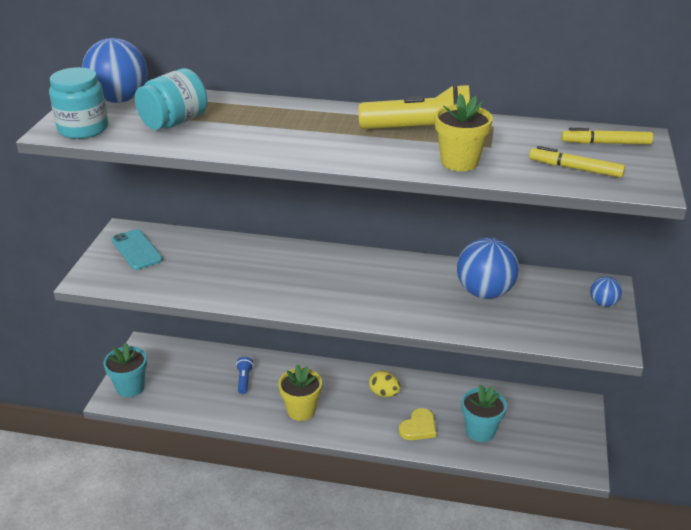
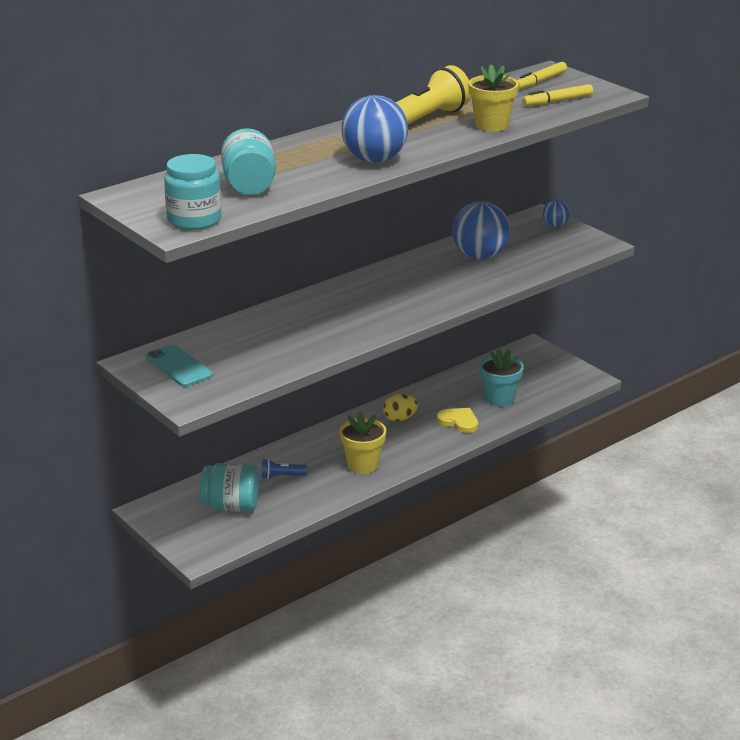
camera: 50 degrees left, 5 degrees down
blue ball [82,38,148,103] -> blue ball moved to [342,95,408,163]
turquoise flower pot [103,342,147,397] -> none
turquoise phone [112,229,163,270] -> turquoise phone turned 45 degrees clockwise [146,344,213,387]
blue flashlight [236,357,254,394] -> blue flashlight turned 45 degrees counterclockwise [262,459,307,479]
yellow heart [399,408,436,440] -> yellow heart turned 45 degrees counterclockwise [437,408,478,433]
none -> turquoise jar [200,463,259,512]

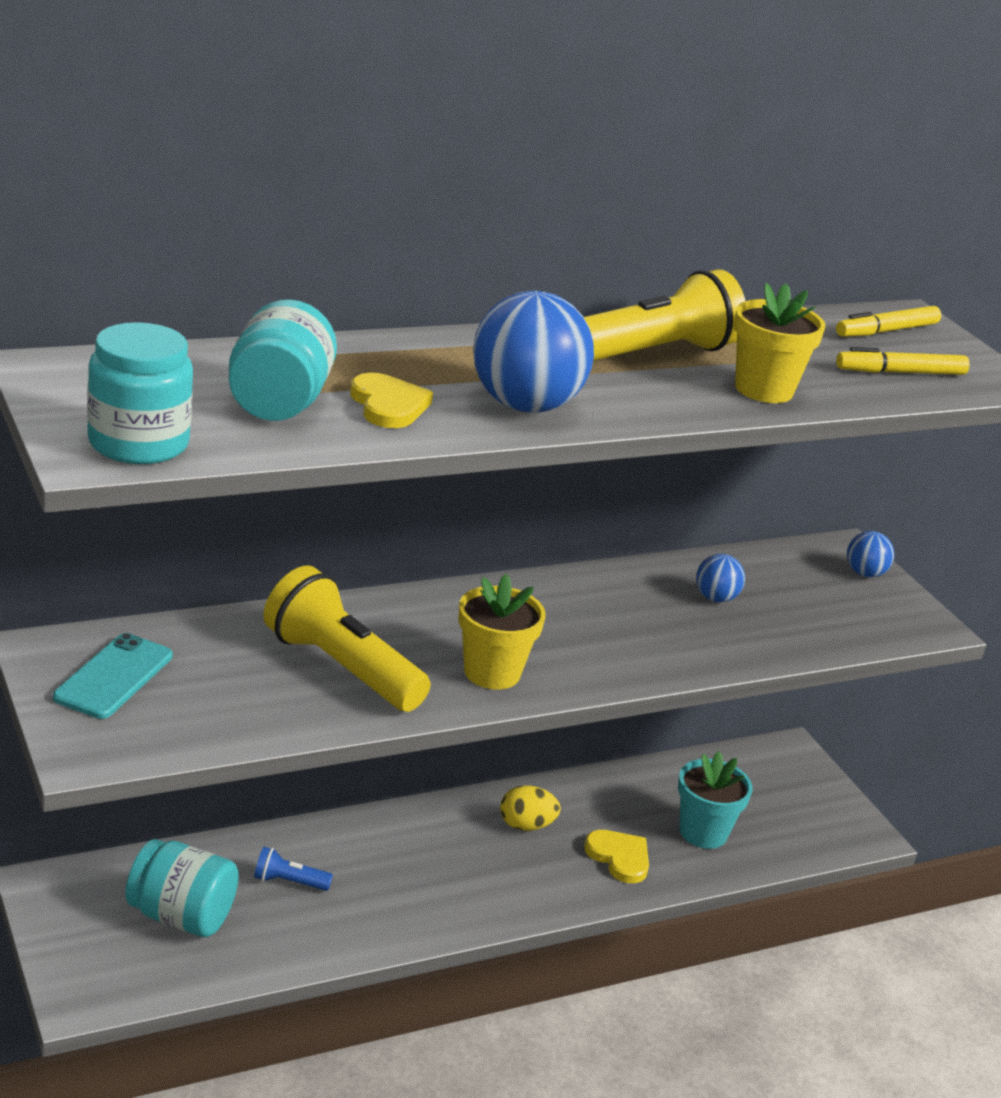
camera: 10 degrees right, 0 degrees up
turquoise phone [146,344,213,387] -> turquoise phone turned 45 degrees clockwise [53,633,173,719]
yellow flower pot [339,411,386,474] -> yellow flower pot moved to [458,574,546,690]
blue ball [452,201,510,259] -> blue ball [696,554,745,602], size x0.49
none -> yellow flashlight [263,565,431,712]
none -> yellow heart [350,373,433,428]

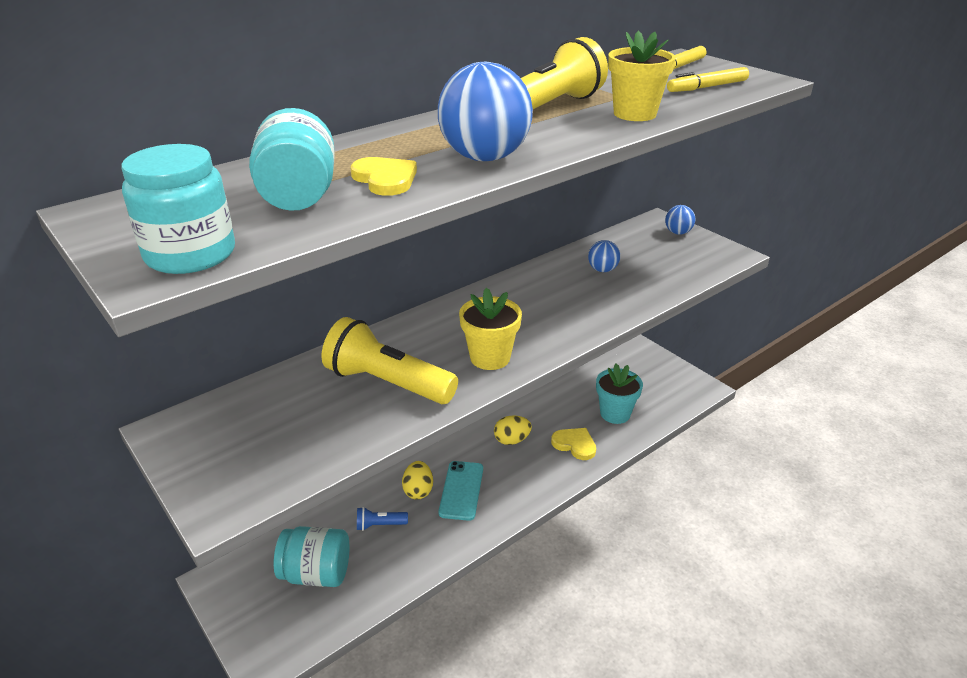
camera: 10 degrees left, 5 degrees up
turquoise phone [53,633,173,719] -> turquoise phone moved to [439,461,483,521]
none -> yellow egg [402,461,433,500]

